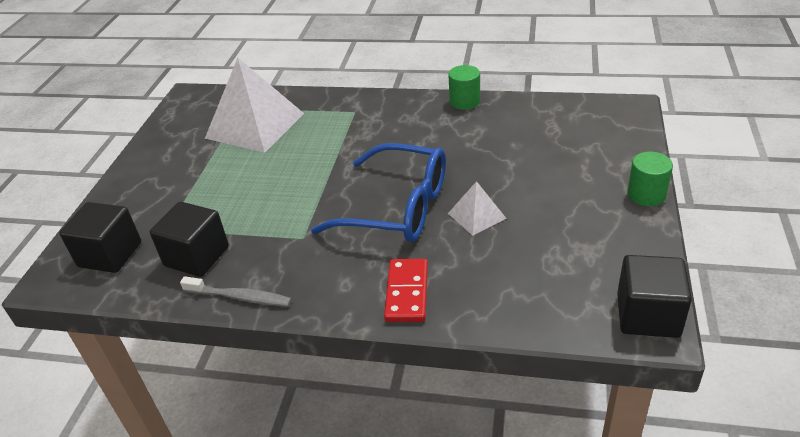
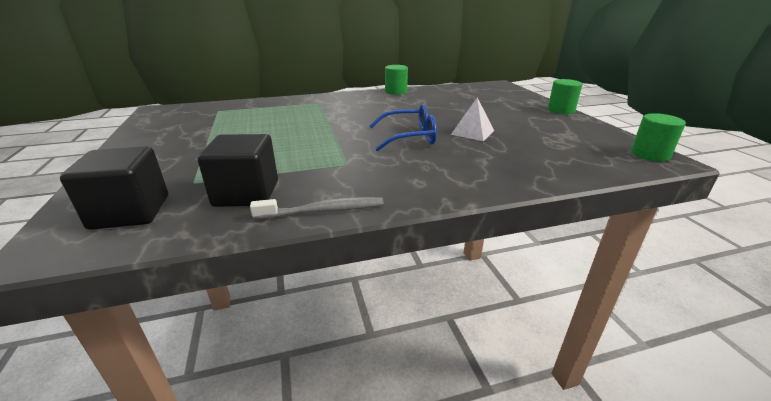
camera: 30 degrees left, 10 degrees down
white pyramid [205,58,304,153] -> none
blue glasses [311,143,446,242] -> blue glasses [369,104,437,151], size x0.64
red domino [384,259,428,322] -> none
black cube [617,255,692,338] -> green cylinder [631,113,686,162]

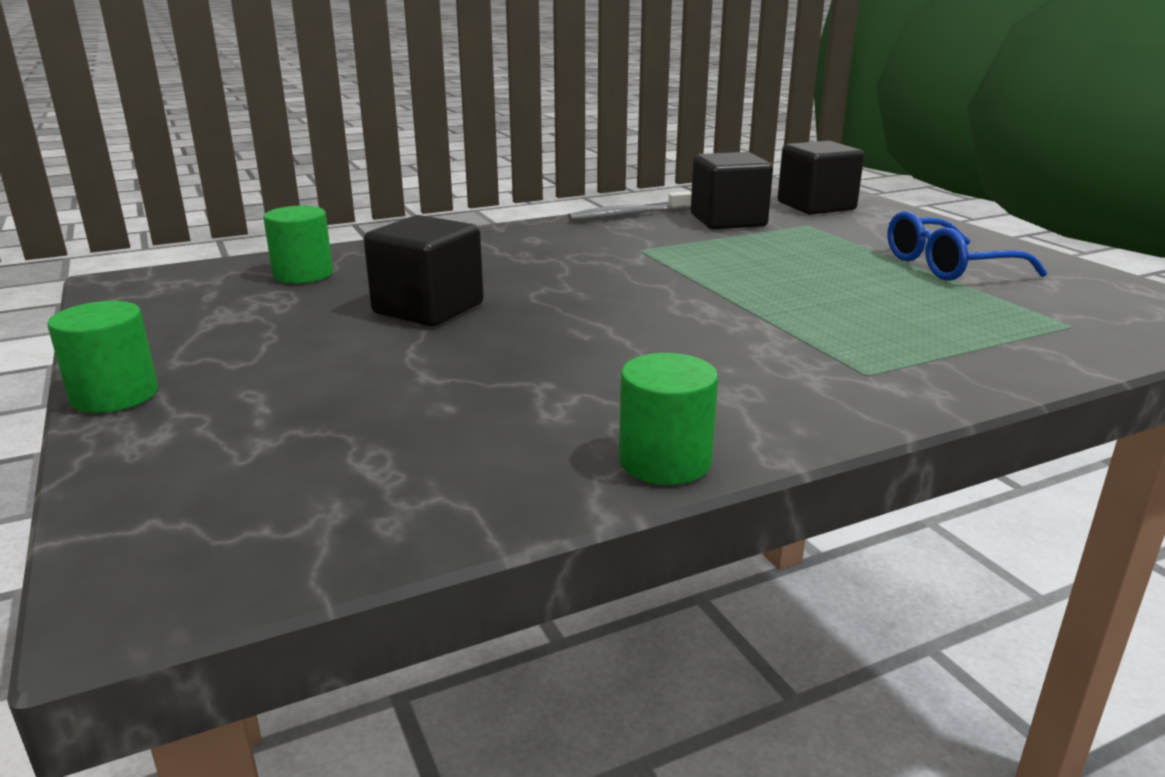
camera: 170 degrees right, 5 degrees down
blue glasses [369,104,437,151] -> blue glasses moved to [887,211,1047,281]
white pyramid [451,98,494,141] -> black cube [364,215,484,327]
green cylinder [631,113,686,162] -> green cylinder moved to [263,206,333,283]

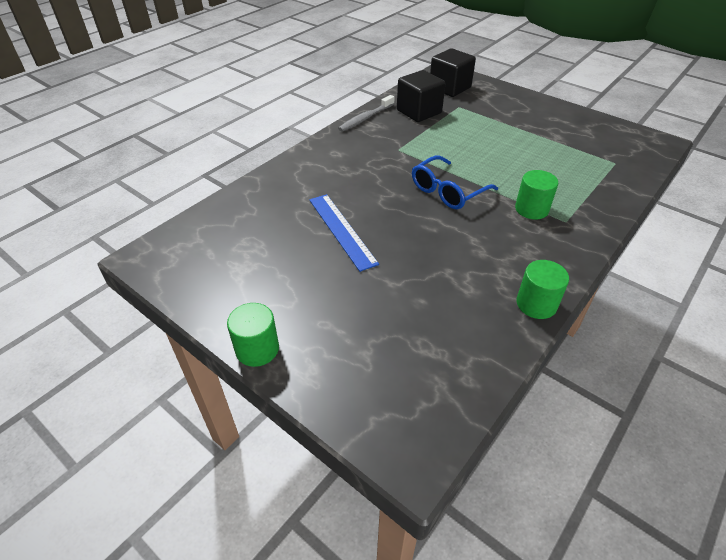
camera: 25 degrees left, 20 degrees up
green cylinder [263,206,333,283] -> green cylinder moved to [515,170,558,220]
black cube [364,215,484,327] -> blue ruler [309,194,379,272]
blue glasses [887,211,1047,281] -> blue glasses moved to [412,155,498,209]

